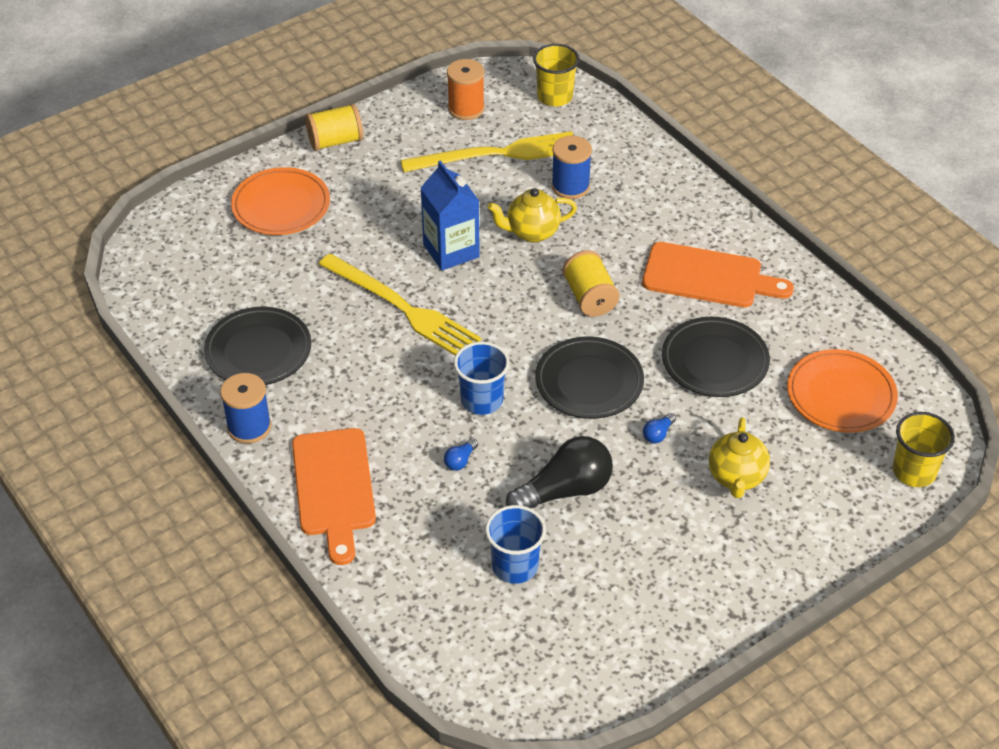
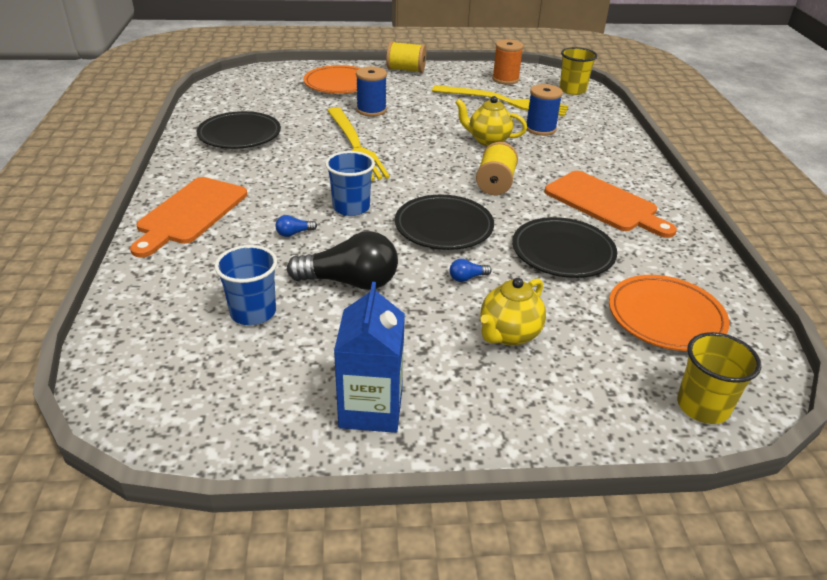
camera: 30 degrees right, 10 degrees down
blue spool [220,373,271,444] -> blue spool moved to [356,67,387,117]
blue carton [421,160,480,270] -> blue carton moved to [334,282,405,433]

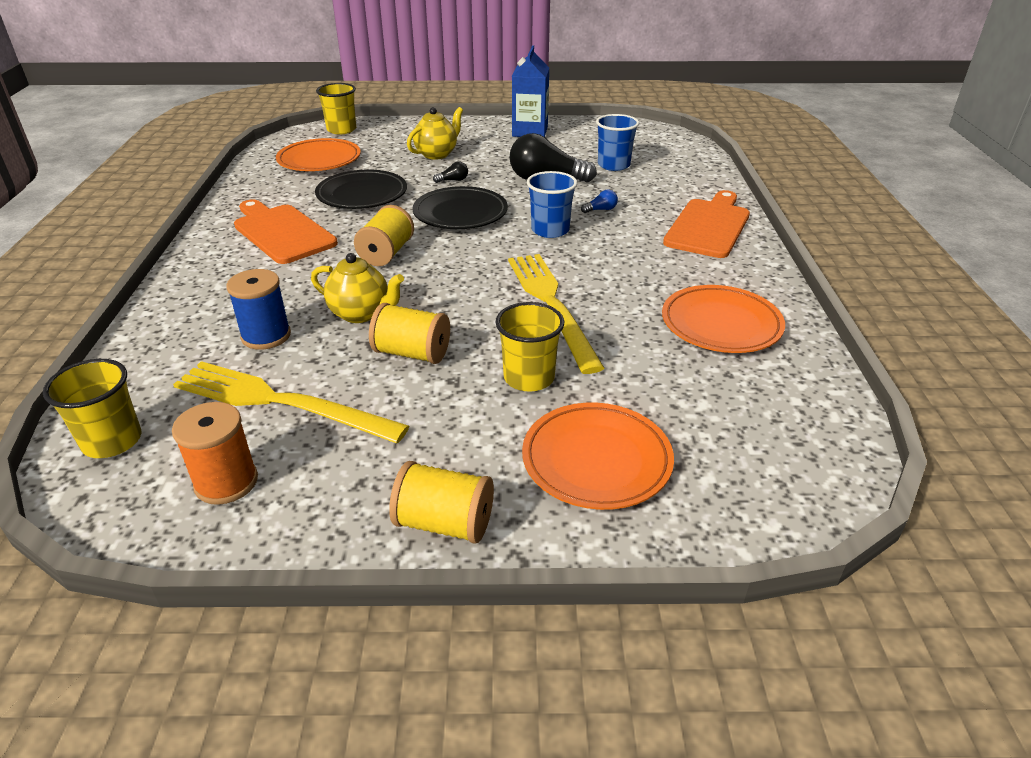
camera: 175 degrees left, 0 degrees up
black plate [197,111,281,149] -> orange plate [662,285,785,353]
blue spool [356,67,387,117] -> yellow cup [495,302,564,391]
blue light bulb [450,259,492,282] -> black light bulb [433,162,468,183]
none -> yellow spool [369,303,450,364]

